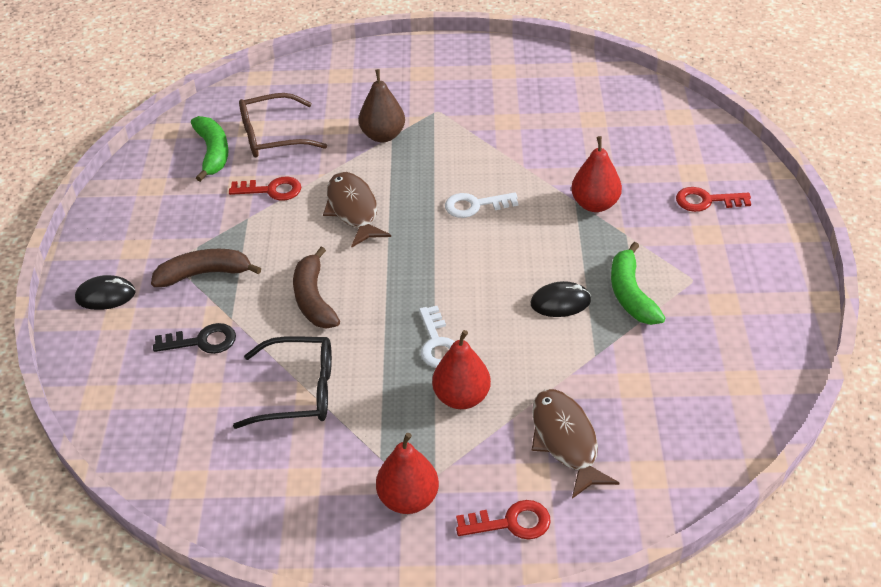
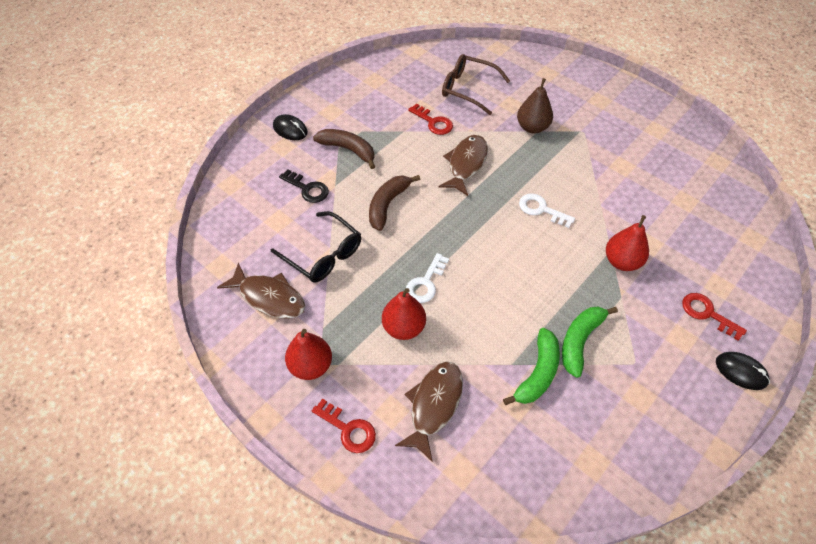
camera: 40 degrees right, 10 degrees up
green banana [191,116,229,182] -> green banana moved to [503,328,560,405]
black mouse [531,281,591,317] -> black mouse moved to [716,352,770,390]
none -> brown fish [217,262,305,318]

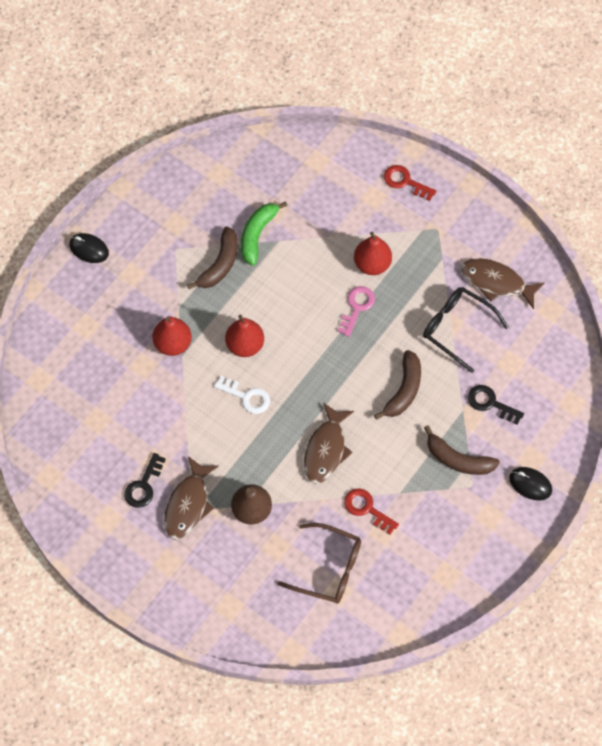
camera: 175 degrees right, 10 degrees up
red pear [285,329,332,380] -> red pear moved to [225,315,264,357]
brown fish [395,362,463,462] -> brown fish moved to [164,456,219,540]
white key [406,253,449,303] -> pink key [338,286,375,337]
green banana [562,307,618,378] -> brown banana [187,226,238,289]
red key [682,293,747,341] -> none
none -> black key [124,453,166,508]

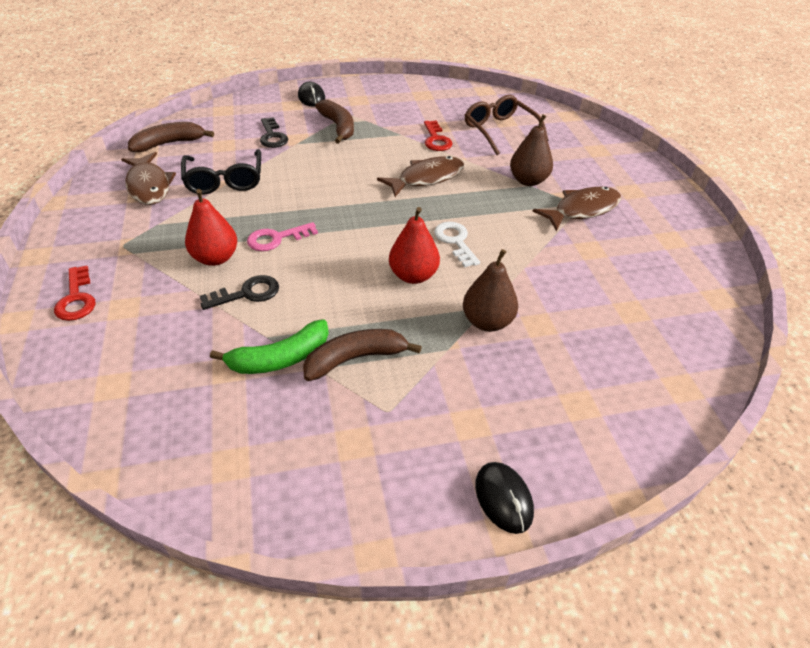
camera: 140 degrees left, 20 degrees down
black key [124,453,166,508] -> black key moved to [200,275,279,310]
red pear [152,316,192,356] -> brown pear [463,249,518,332]
brown banana [374,350,421,419] -> brown banana moved to [128,122,214,152]

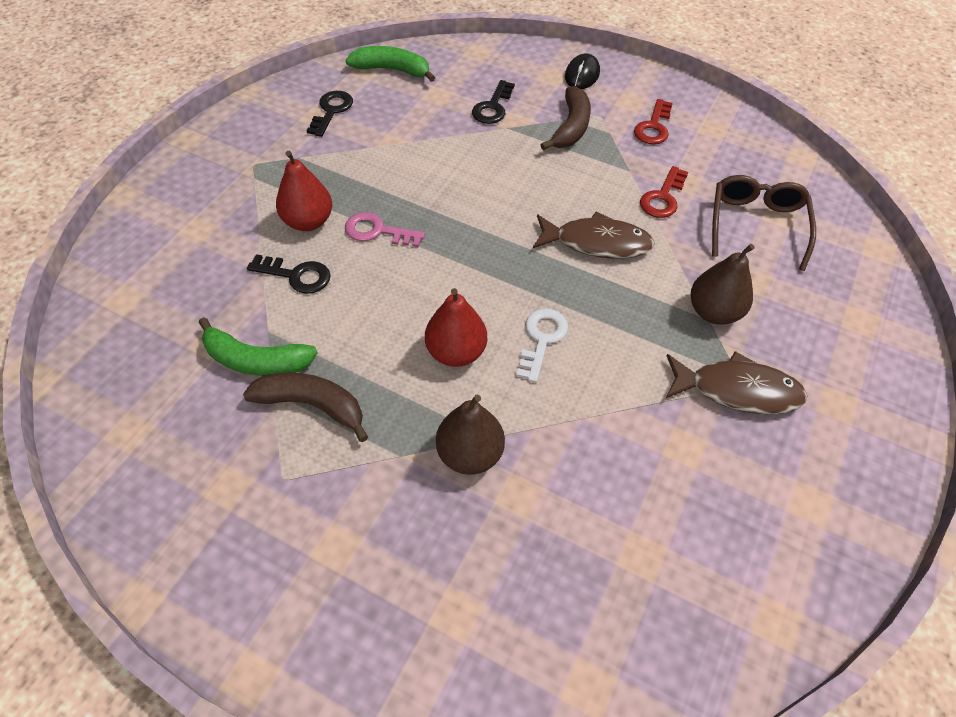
camera: 40 degrees right, 10 degrees up
red key [54,266,96,321] -> red key moved to [634,99,673,144]
brown fish [121,152,176,205] -> black key [307,91,353,137]
brown banana [128,122,214,152] -> green banana [346,46,435,82]
black glasses [181,149,261,194] -> none
black mouse [475,462,534,534] -> none

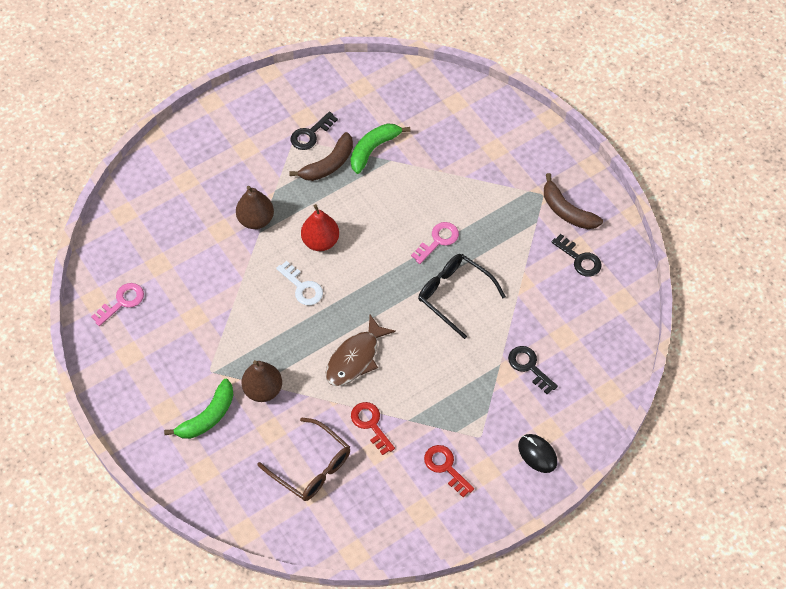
camera: 120 degrees right, 5 degrees up
black key [247,254,331,294] -> black key moved to [291,112,338,150]
red pear [276,151,332,231] -> none
green banana [346,46,435,82] -> green banana moved to [164,379,234,439]
brown banana [540,86,591,150] -> brown banana moved to [544,173,603,229]
brown fish [665,351,807,414] -> none
none -> pink key [91,283,144,326]
none -> black glasses [418,254,506,339]

